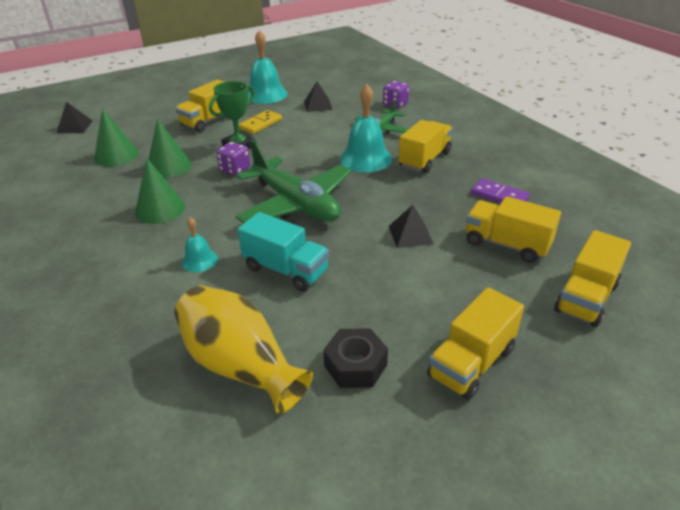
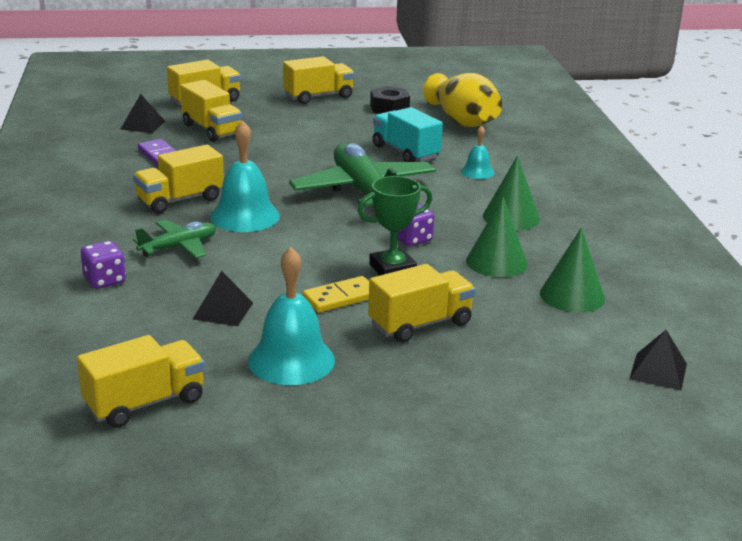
camera: 160 degrees left, 10 degrees down
black pyramid [389,205,434,248] -> black pyramid moved to [120,94,165,133]
none -> yellow truck [77,335,205,428]

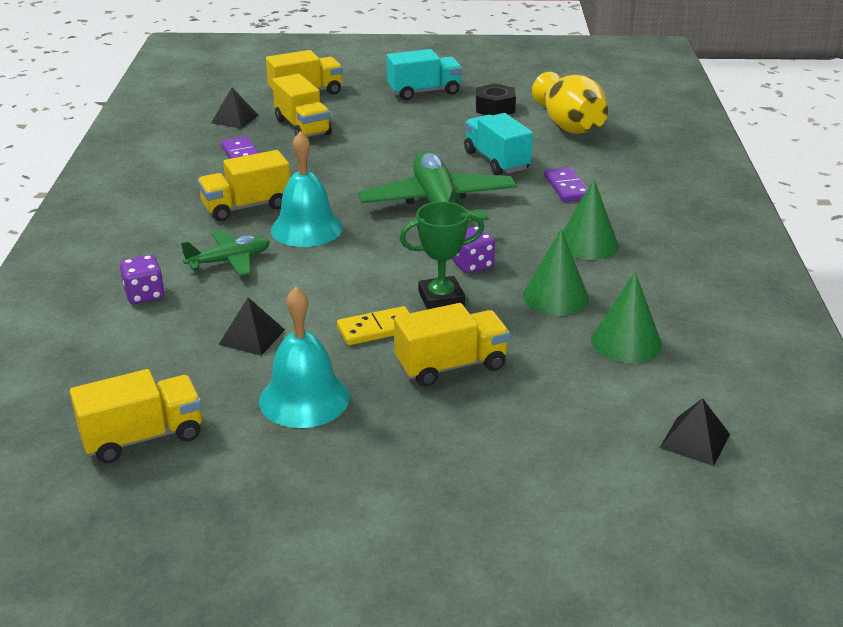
camera: 10 degrees right, 5 degrees up
yellow truck [283,56,355,104] -> turquoise truck [387,49,462,100]
turquoise bell [461,125,494,179] -> purple domino [544,167,588,202]

